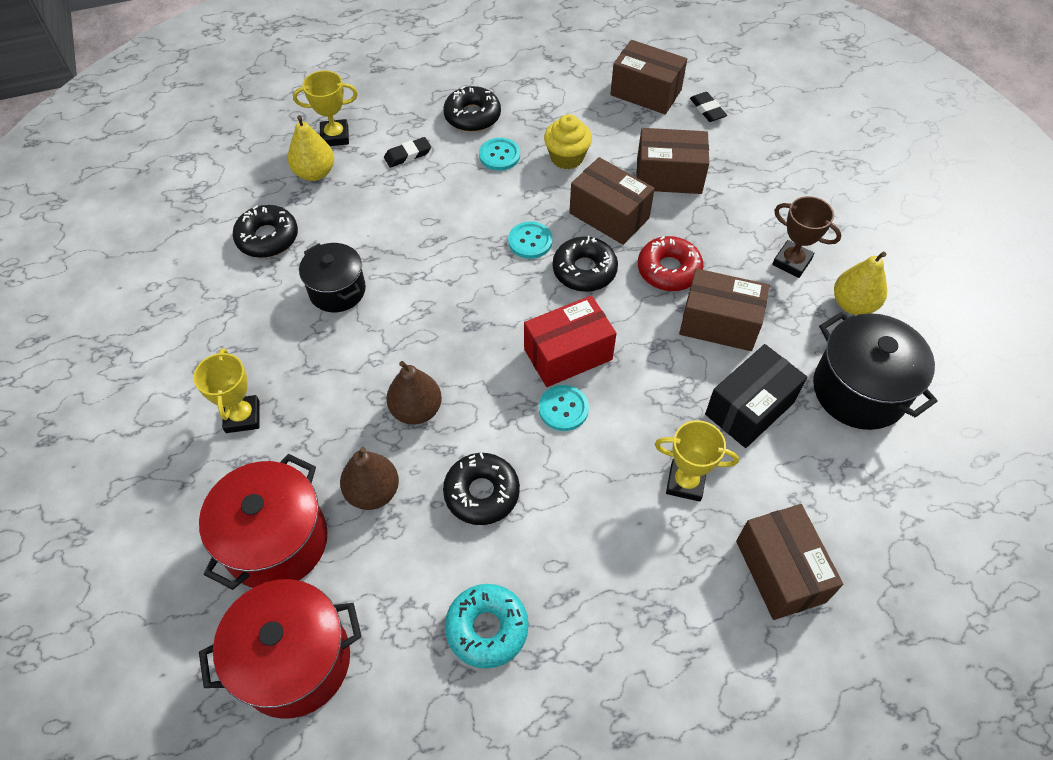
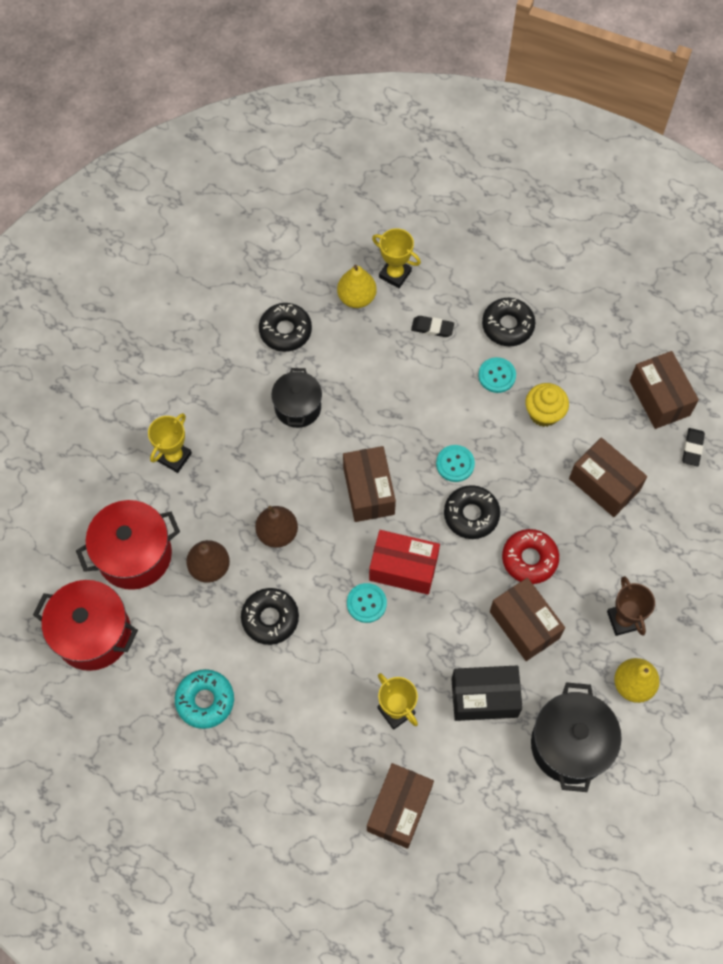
camera: 40 degrees right, 10 degrees up
brown box [569,157,655,245] -> brown box moved to [343,446,396,522]

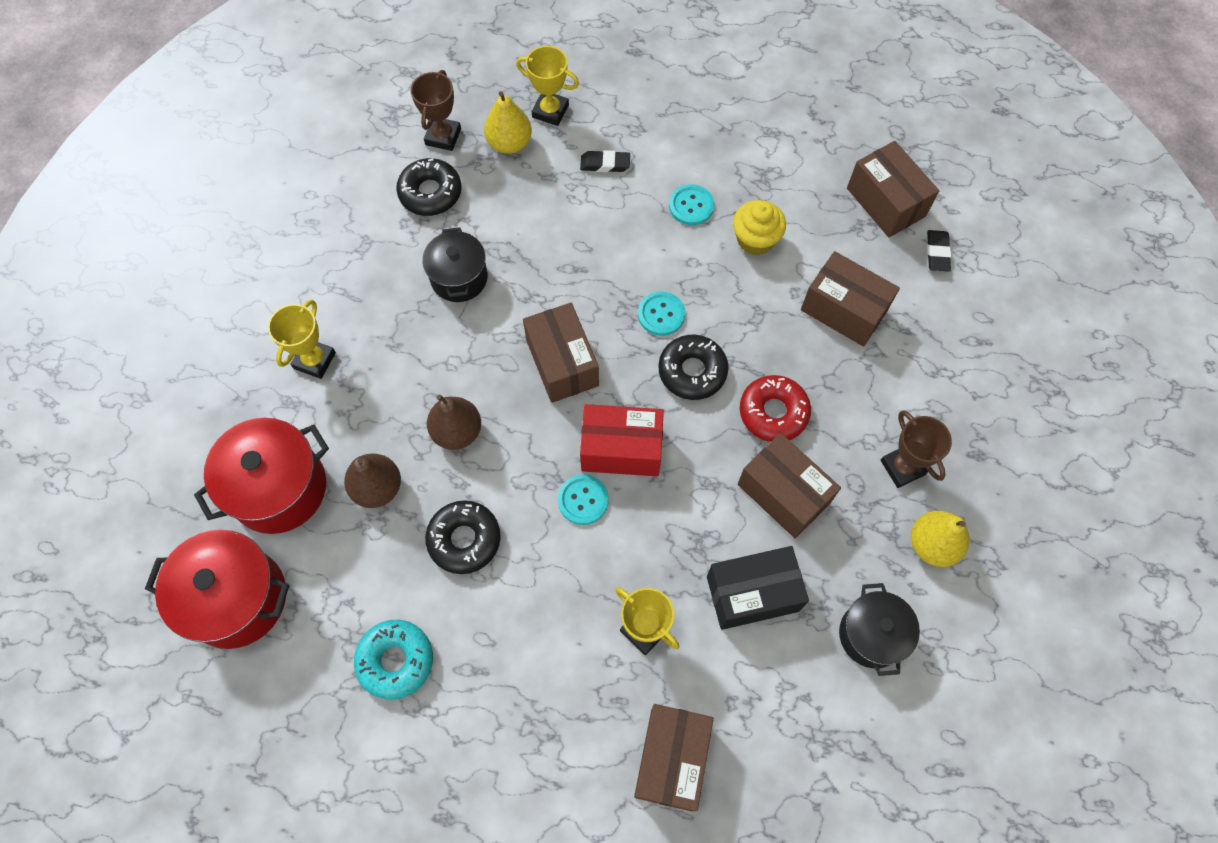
camera: 10 degrees left, 0 degrees up
black donut [482,298,535,346] -> none
black pot [531,682,622,792] -> black pot [839,583,920,676], size x0.65
none -> brown trophy [410,70,461,151]

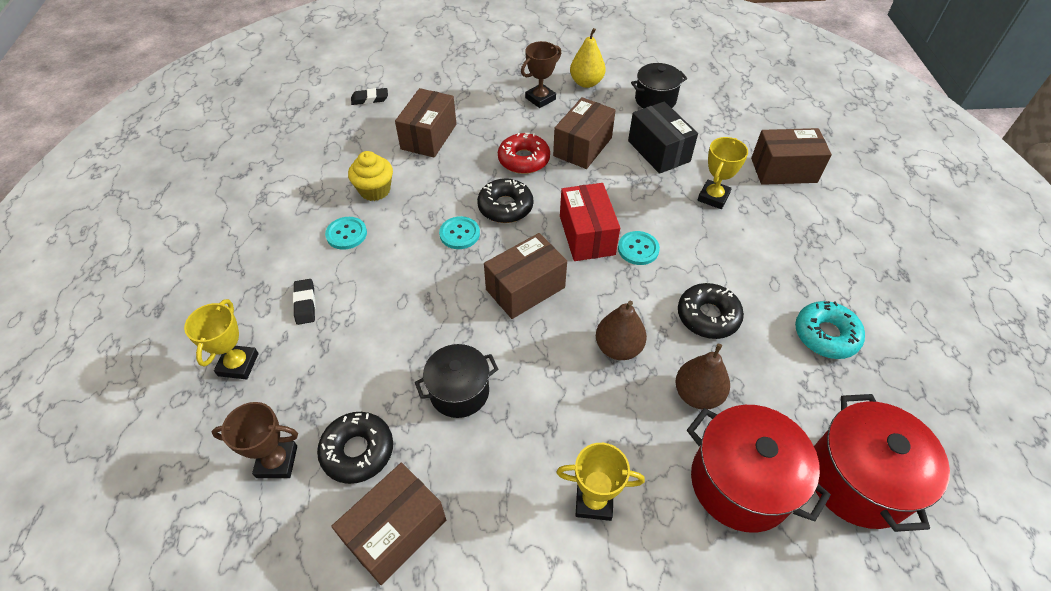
camera: 105 degrees left, 15 degrees down
yellow pear [484,91,532,154] -> none
brown box [847,141,939,237] -> brown box moved to [331,463,446,585]

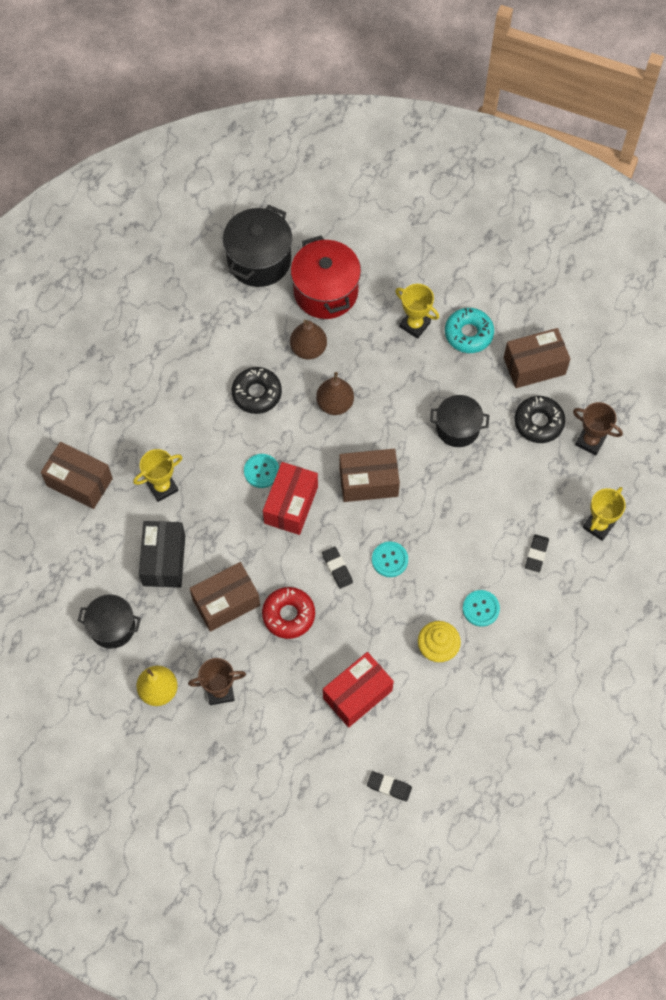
camera: 150 degrees left, 15 degrees up
brown box [395,88,456,158] -> red box [323,652,394,727]
black donut [477,178,533,223] -> black eraser [322,546,353,589]
turquoise donut [795,301,865,359] -> turquoise donut moved to [445,308,494,353]
red pot [814,394,950,532] -> black pot [223,205,292,287]

